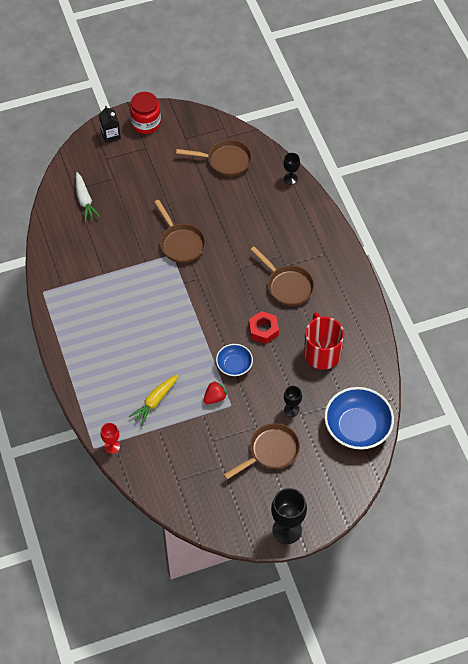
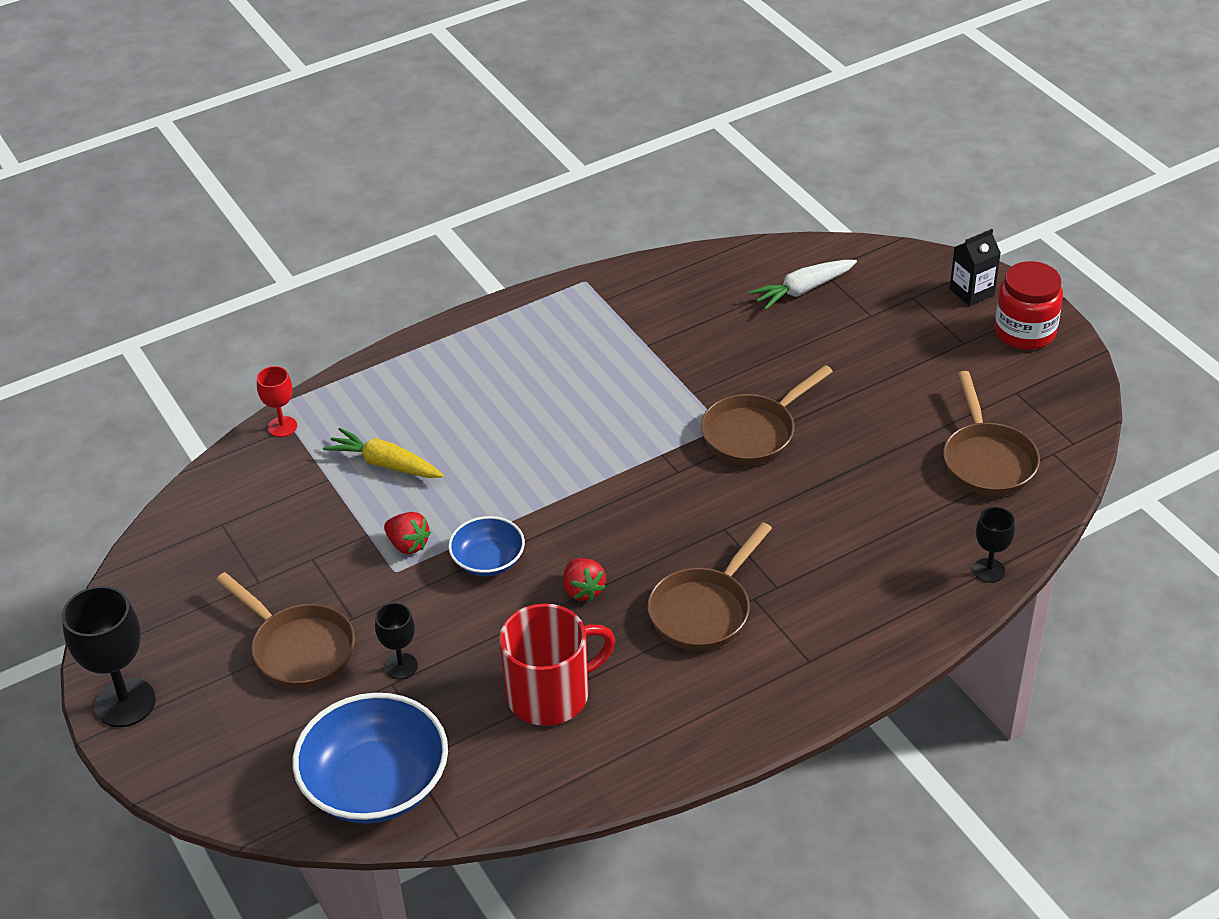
camera: 80 degrees right, 15 degrees down
red nut [249,311,279,344] -> red strawberry [563,558,606,601]

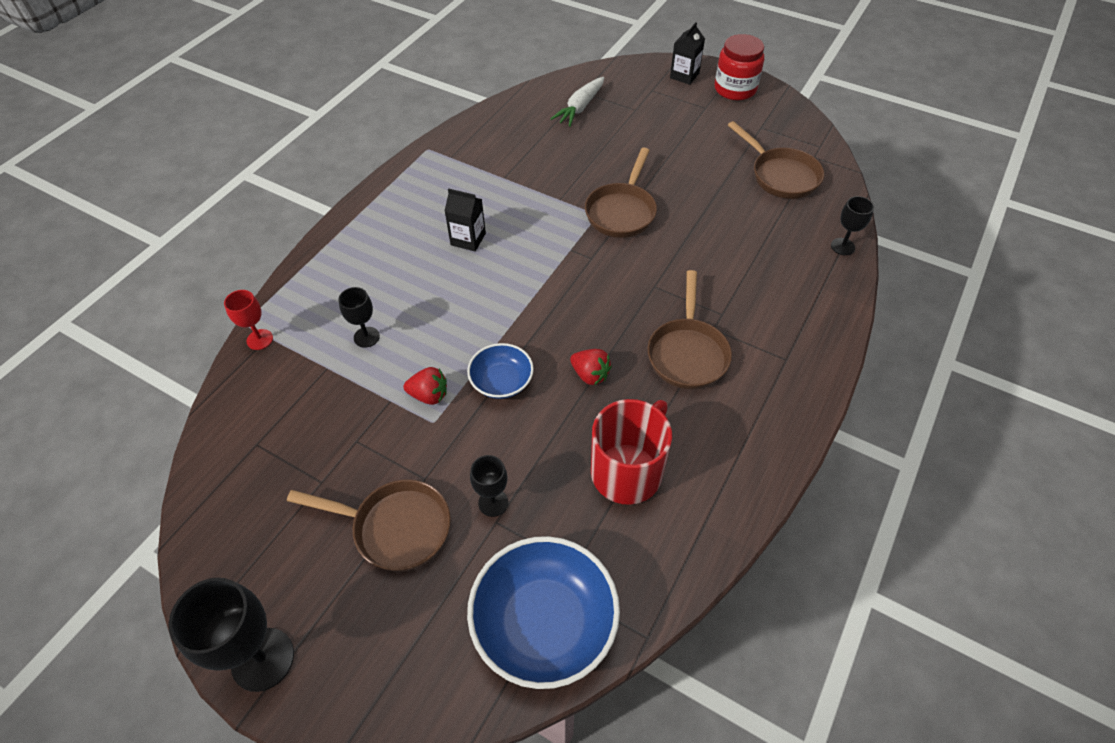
camera: 30 degrees left, 10 degrees up
yellow carrot [323,428,444,478] -> black goblet [338,287,380,348]
none -> black carton [445,188,486,251]

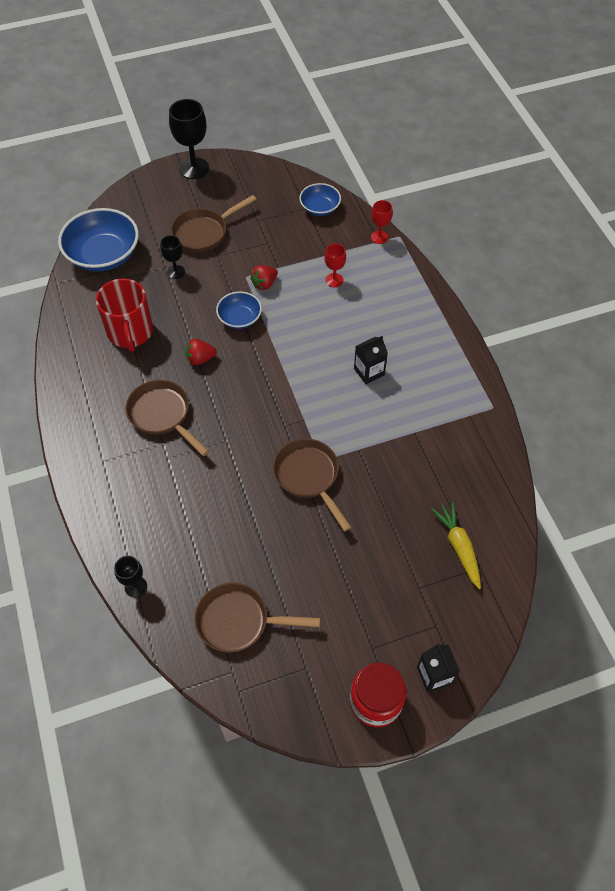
camera: 130 degrees right, 5 degrees up
black goblet [338,287,380,348] -> red goblet [324,244,346,287]
white carrot [550,77,604,127] -> yellow carrot [431,502,481,589]
none -> blue bowl [299,183,341,216]

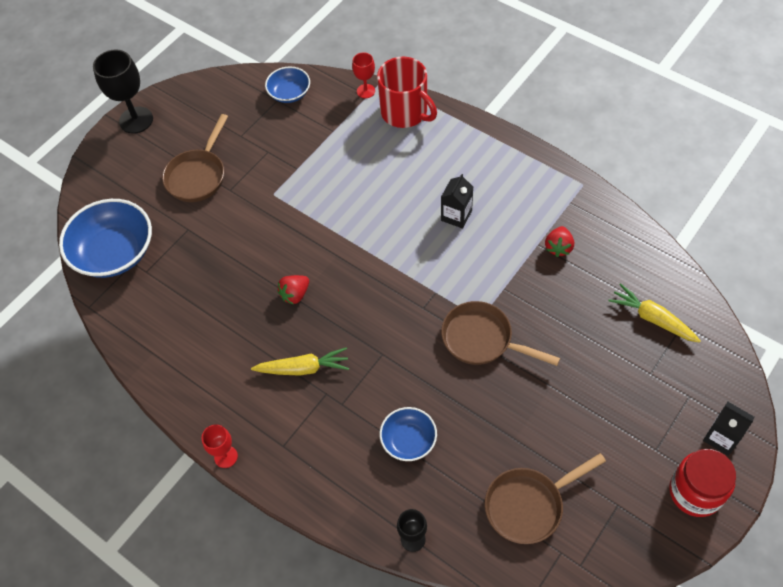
camera: 30 degrees left, 0 degrees up
red mug [96,278,153,352] -> red mug moved to [377,57,437,128]
brown pan [126,380,209,456] -> yellow carrot [251,347,349,376]
black goblet [160,235,185,279] -> none
blue bowl [216,291,262,329] -> blue bowl moved to [380,407,437,461]
red strawberry [250,265,278,290] -> red strawberry moved to [545,226,574,257]
red goblet [324,244,346,287] -> red goblet moved to [202,425,238,468]

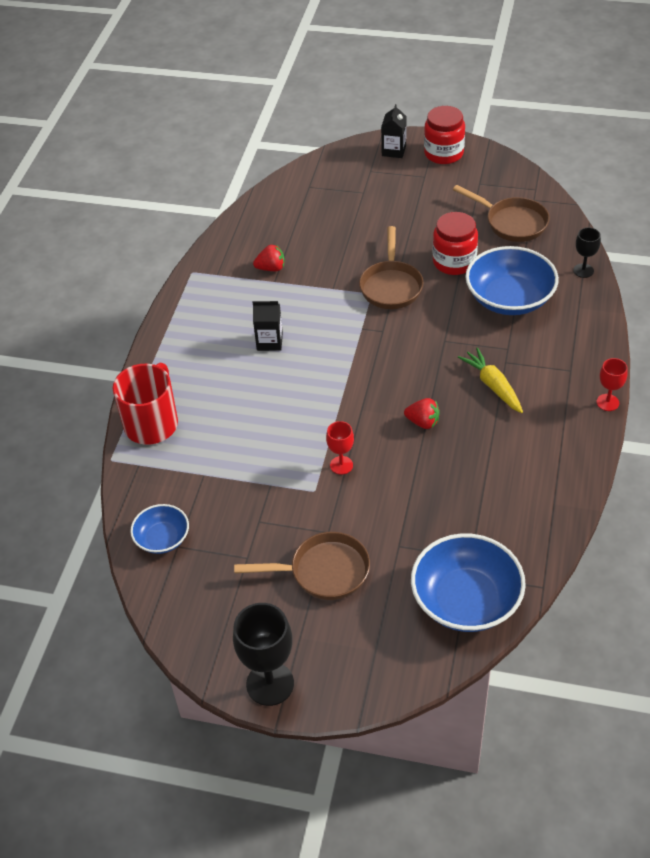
camera: 115 degrees left, 10 degrees down
red goblet [352,52,375,98] -> red goblet moved to [326,421,354,475]
blue bowl [380,407,437,461] -> blue bowl [465,246,559,315], size x1.82
yellow carrot [608,283,701,343] -> none
none -> red jar [433,212,478,275]

